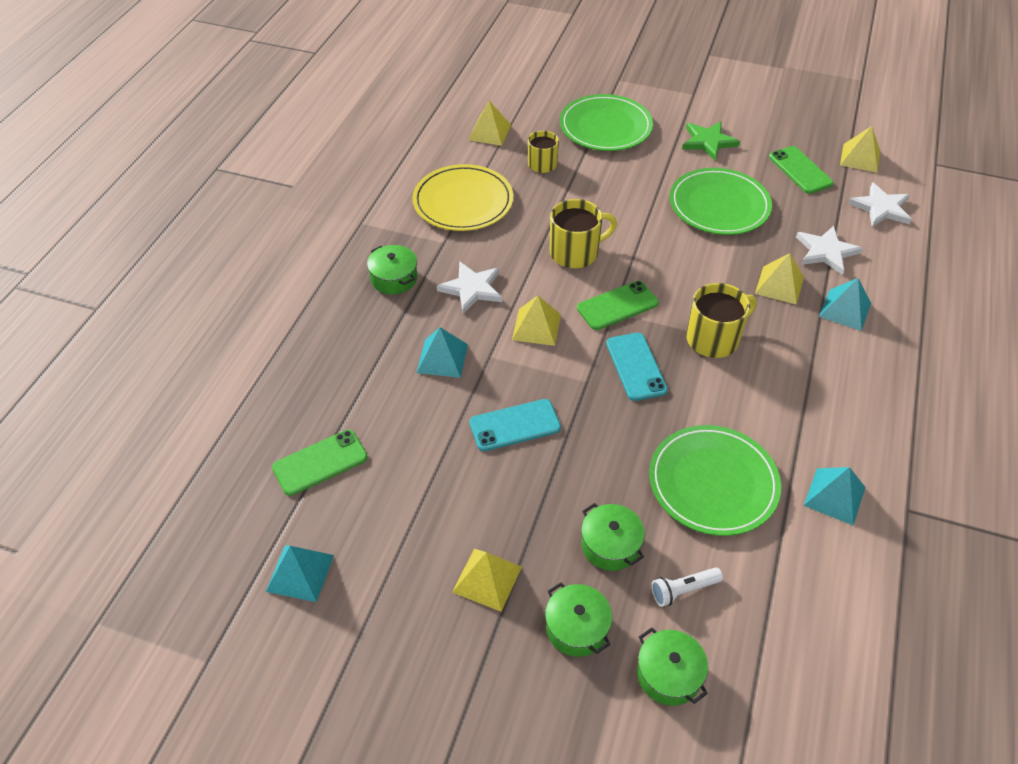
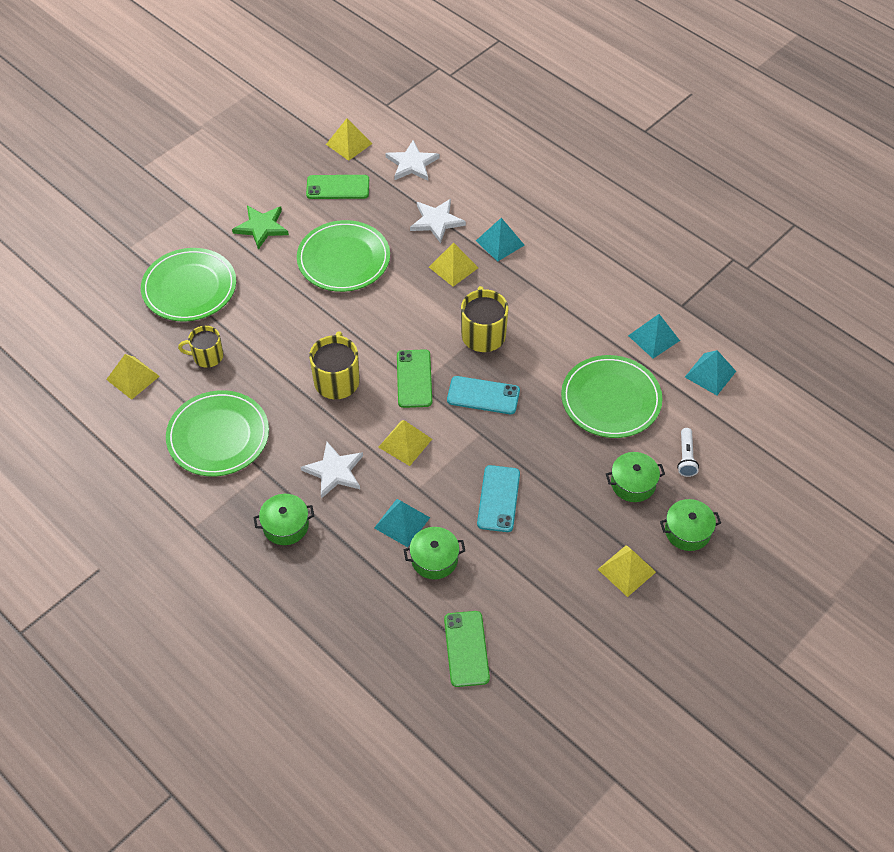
camera: 65 degrees left, 5 degrees up
turquoise pyramid [266,545,334,602] -> turquoise pyramid moved to [685,350,736,395]
yellow plate [412,164,513,231] -> green plate [166,390,269,476]
green pot [637,627,708,706] -> green pot moved to [404,527,465,579]

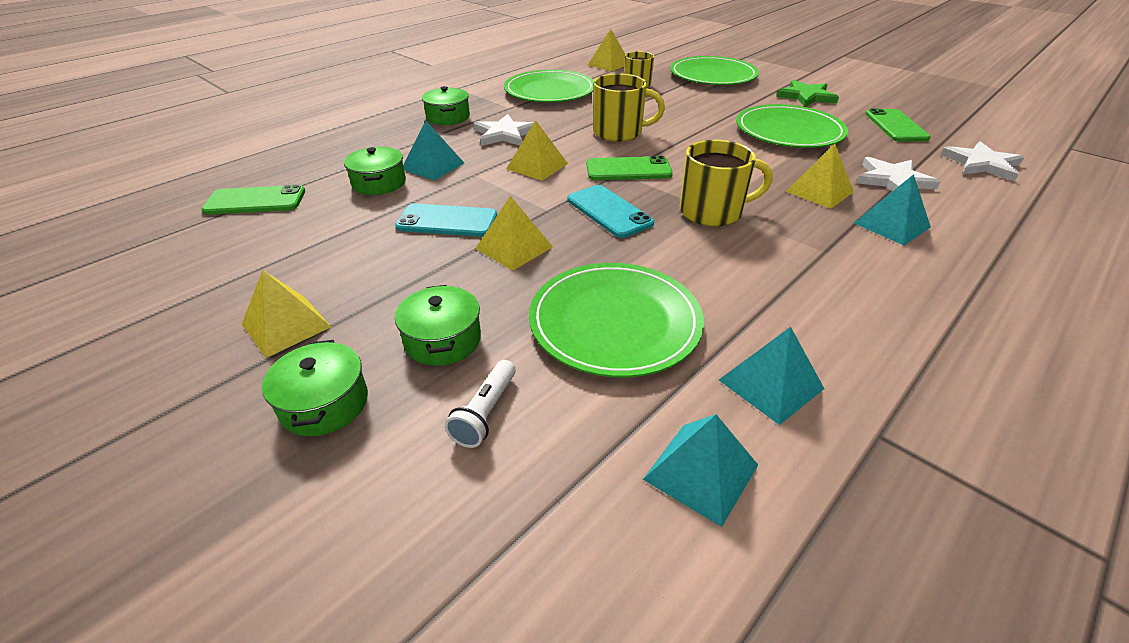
camera: 90 degrees right, 15 degrees down
yellow pyramid [326,118,372,161] -> yellow pyramid moved to [475,196,553,271]
turquoise phone [447,376,520,414] -> turquoise phone turned 45 degrees counterclockwise [567,185,654,238]
white flashlight [677,428,699,477] -> white flashlight turned 75 degrees counterclockwise [445,360,516,448]

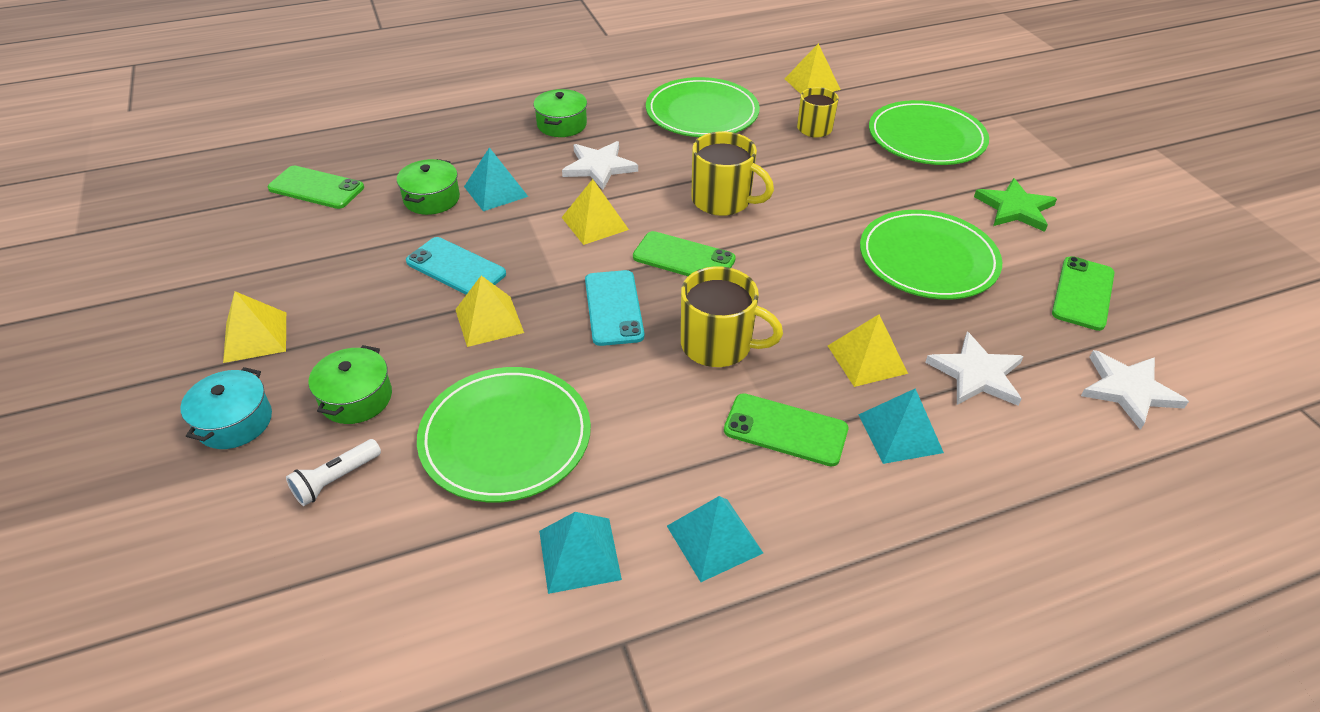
camera: 25 degrees right, 5 degrees up
green pot [262,340,368,436] -> turquoise pot [180,367,272,449]
turquoise pyramid [643,414,758,527] -> turquoise pyramid moved to [667,496,763,582]
none -> green phone [724,393,848,466]

